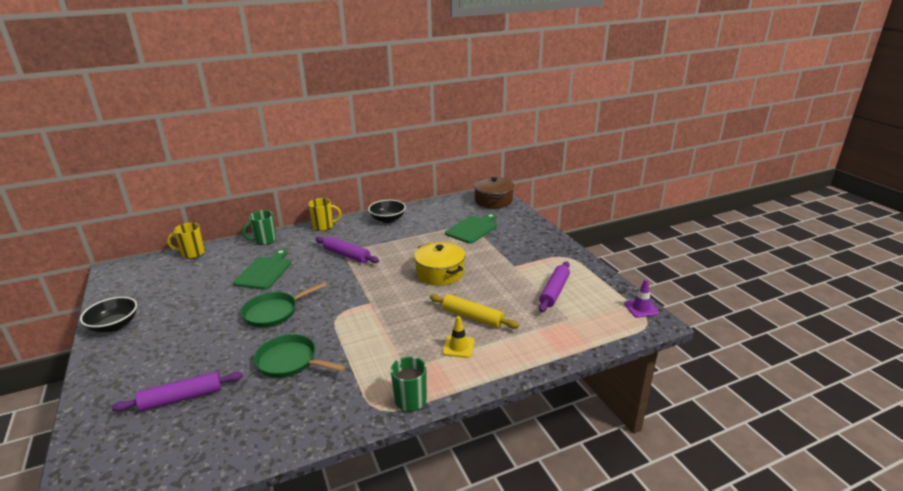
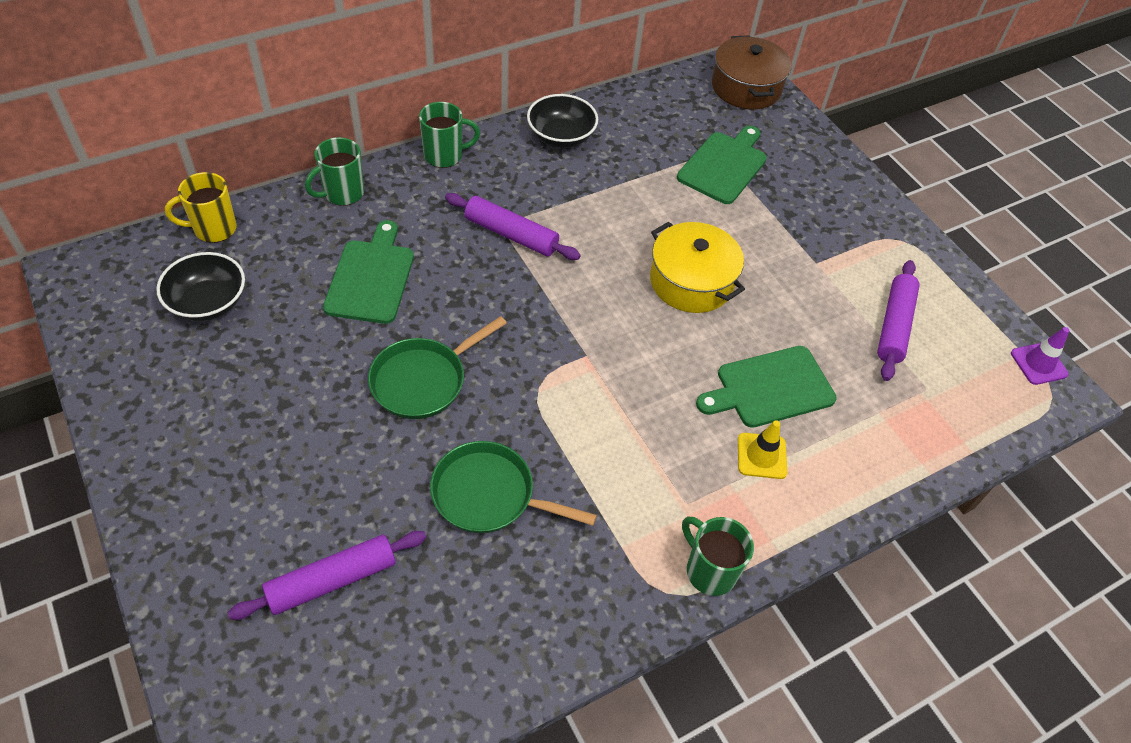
camera: 10 degrees left, 25 degrees up
black bowl [80,297,137,332] -> black bowl moved to [156,252,245,321]
yellow mug [308,198,341,231] -> green mug [419,102,480,168]
yellow rolling pin [430,294,519,329] -> green cutting board [696,346,837,428]

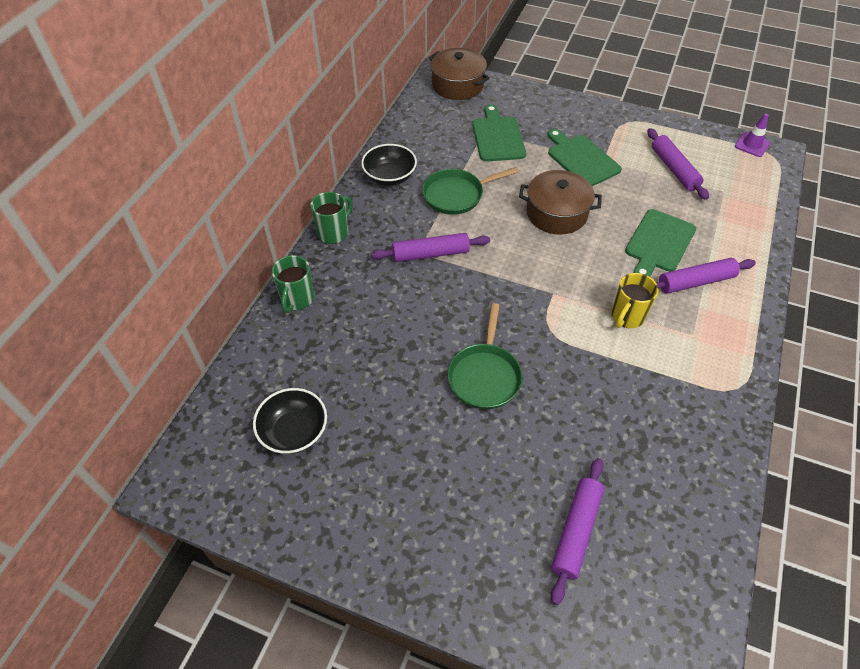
camera: 35 degrees left, 0 degrees up
yellow mug [165,172,237,243] -> yellow mug moved to [611,273,659,328]
green cutting board [323,220,414,324] -> green cutting board moved to [548,129,622,186]
green pan [430,441,597,533] -> green pan moved to [422,167,519,215]
yellow pot [650,222,745,313] -> brown pot [519,170,602,235]
green mug [682,516,754,596] -> none
yellow traffic cone [738,420,787,479] -> purple rolling pin [656,258,756,294]

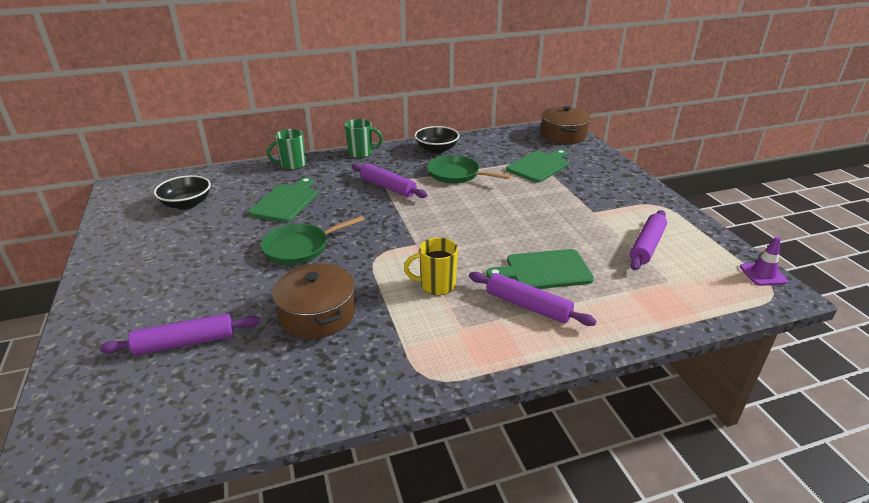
camera: 50 degrees right, 20 degrees down
brown pot [519,170,602,235] -> brown pot moved to [272,263,355,339]
green cutting board [548,129,622,186] -> green cutting board moved to [248,177,317,222]

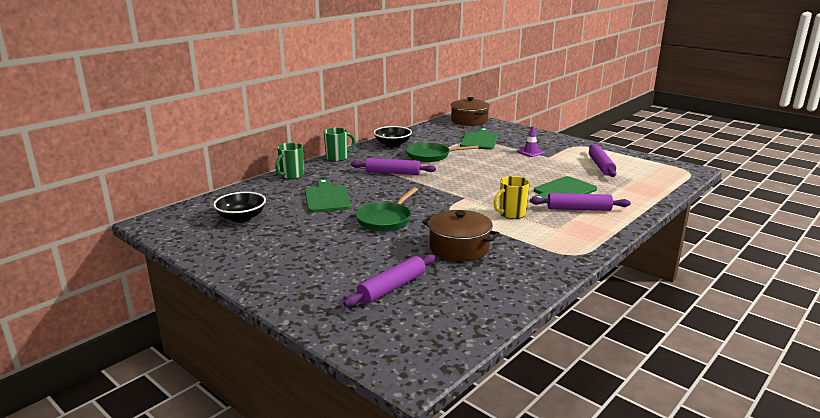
camera: 30 degrees left, 10 degrees down
purple traffic cone [740,237,788,286] -> purple traffic cone moved to [517,126,545,157]

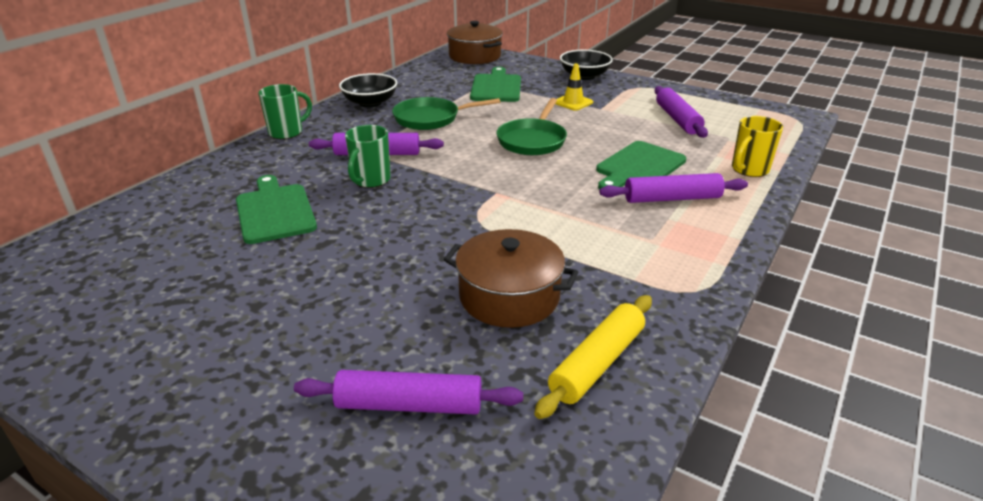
camera: 10 degrees left, 10 degrees up
black bowl [213,192,266,223] -> black bowl moved to [560,50,613,80]
green mug [275,143,304,179] -> green mug moved to [345,125,391,188]
purple rolling pin [343,254,435,307] -> purple rolling pin turned 60 degrees clockwise [294,370,523,414]
green pan [356,187,418,231] -> green pan moved to [496,98,567,155]
yellow mug [493,176,530,219] -> yellow mug moved to [732,116,783,177]
purple traffic cone [517,126,545,157] -> yellow traffic cone [555,64,593,111]
none -> yellow rolling pin [534,295,652,419]

